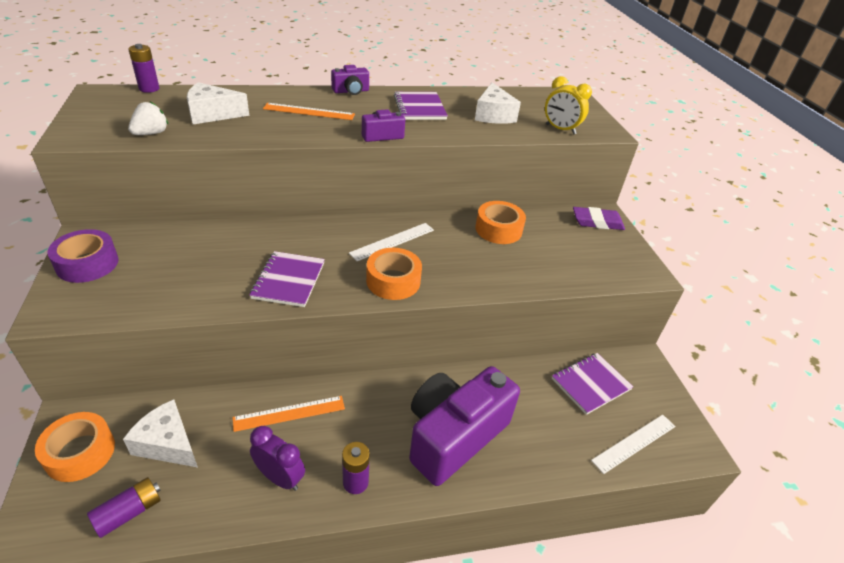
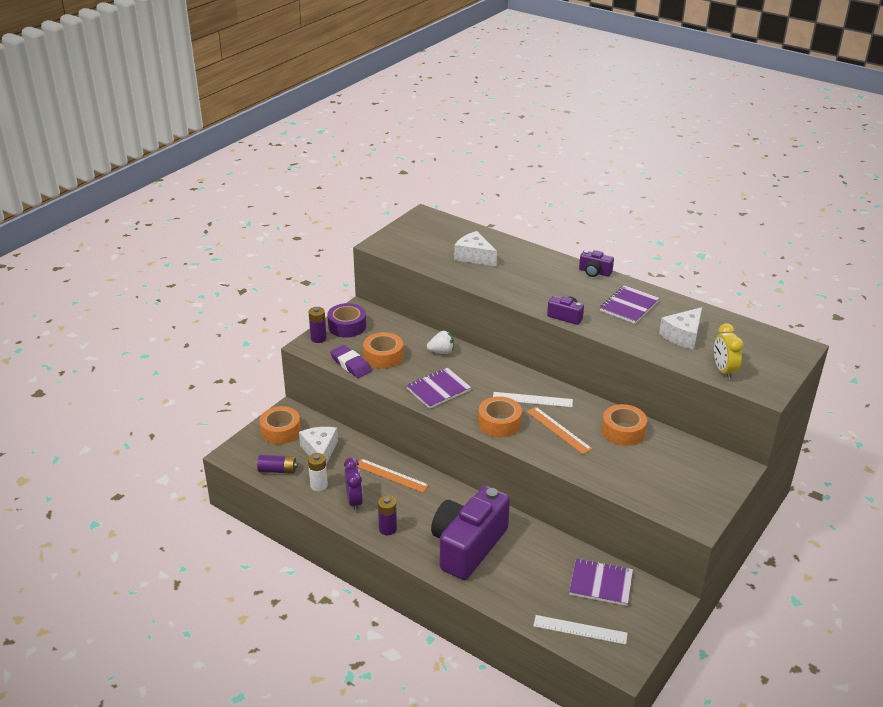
camera: 50 degrees right, 5 degrees down
purple battery [128,44,159,93] -> purple battery moved to [309,307,327,343]
white strawberry [128,101,168,135] -> white strawberry moved to [427,331,454,354]
orange ruler [263,103,355,120] -> orange ruler moved to [527,407,592,454]
purple camera [409,366,520,486] -> purple camera turned 60 degrees counterclockwise [431,486,510,580]
purple eraser [573,207,625,230] -> purple eraser moved to [330,345,372,378]
none -> white battery [308,453,328,491]
none -> orange tape [363,332,403,369]

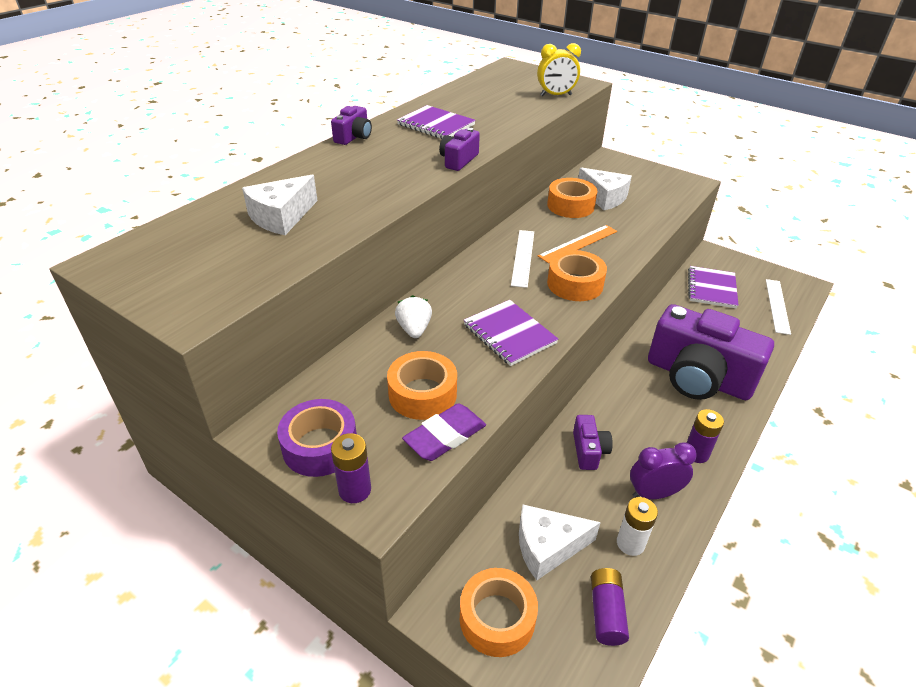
camera: 90 degrees left, 5 degrees up
orange ruler [357,458,429,493] -> purple camera [573,415,613,470]
white cheese [659,307,702,350] -> white cheese moved to [578,167,632,210]

